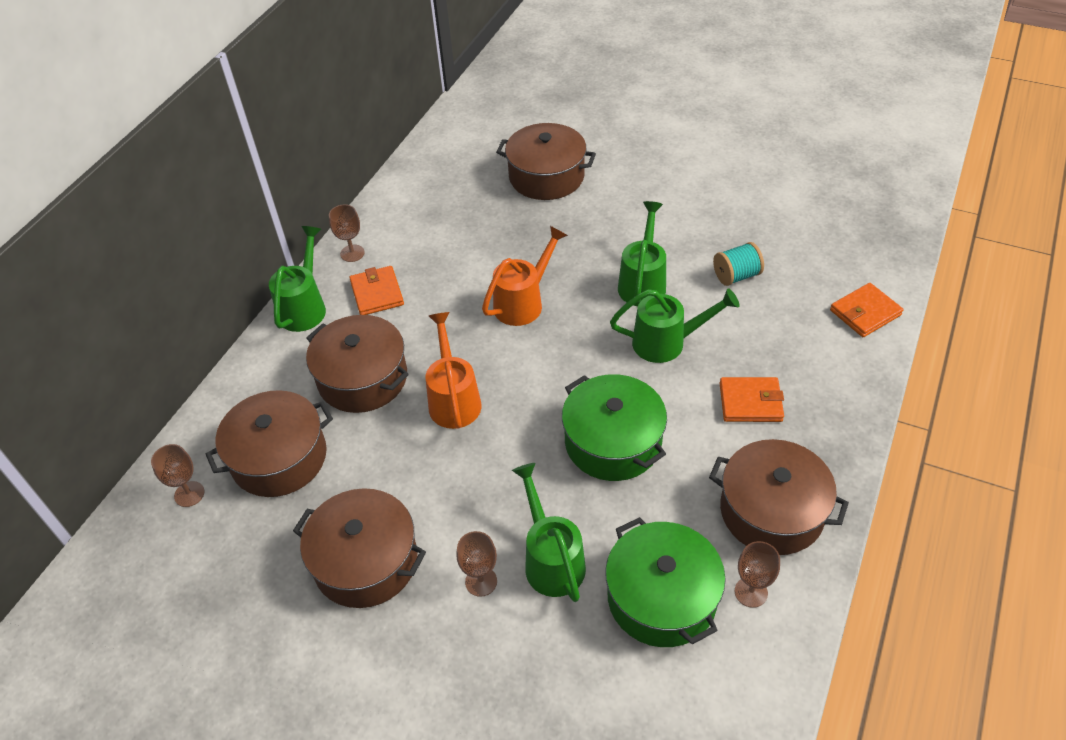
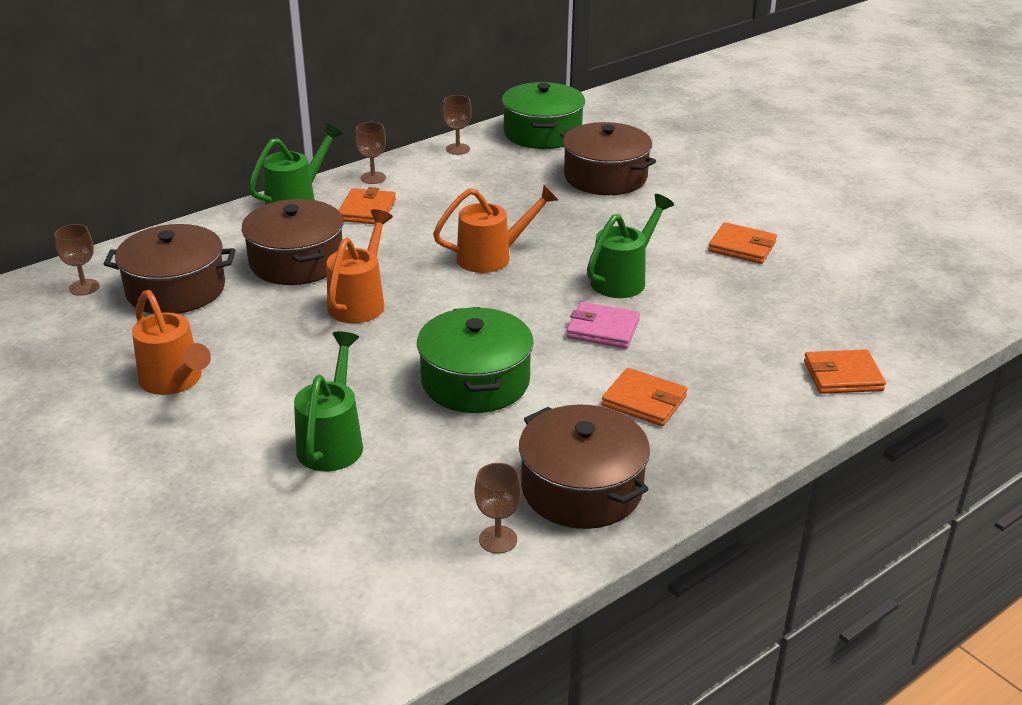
camera: 25 degrees right, 15 degrees down
brown pot [293,488,426,608] -> orange watering can [132,290,211,395]
brown goblet [456,531,497,597] -> brown goblet moved to [443,95,472,155]
green pot [605,517,726,647] -> green pot moved to [502,82,585,149]
green watering can [610,288,740,363] -> pink wallet [566,302,640,349]
turquoise spool [713,242,764,286] -> none
none -> orange wallet [708,222,777,264]

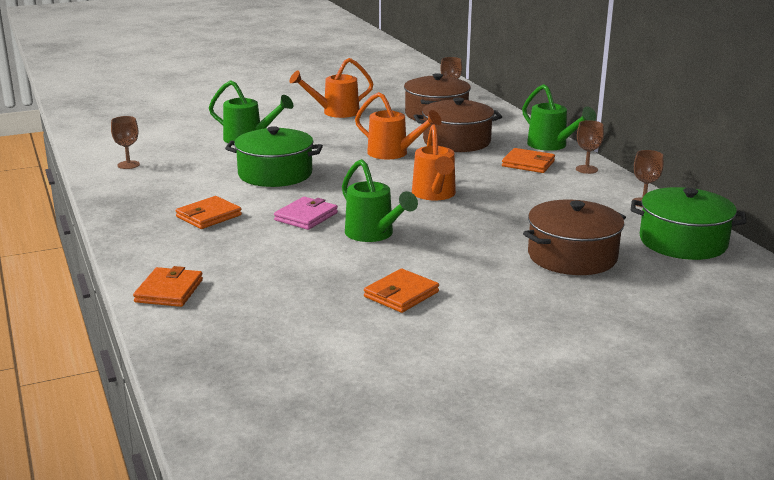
camera: 105 degrees right, 10 degrees down
brown pot [519,404,650,529] -> none

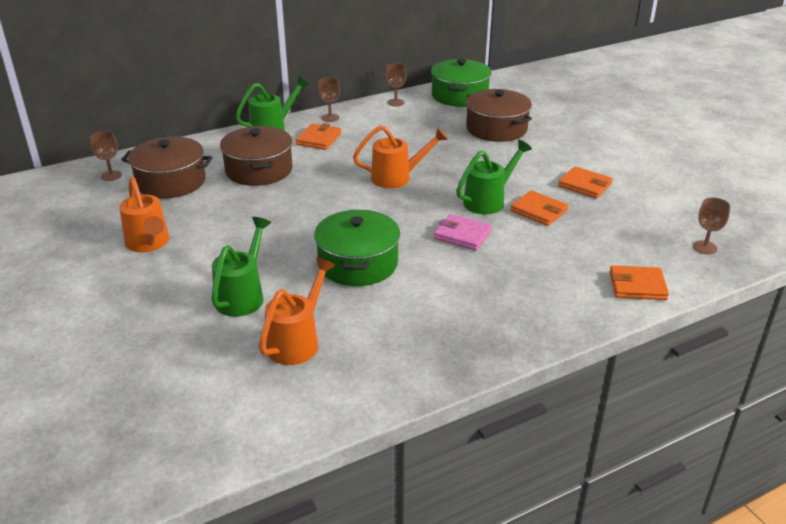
camera: 95 degrees left, 10 degrees up
brown goblet [111,116,140,169] -> brown goblet moved to [693,198,730,254]
orange wallet [176,196,242,229] -> orange wallet moved to [510,190,568,226]
orange watering can [355,92,441,159] -> orange watering can moved to [259,258,336,365]

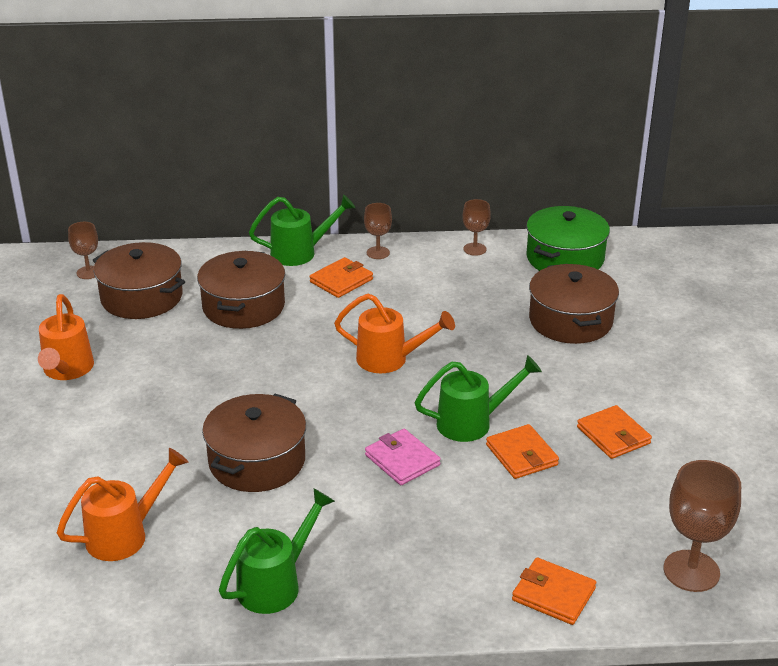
camera: 25 degrees right, 0 degrees up
green watering can [211,217,271,317] -> green watering can moved to [219,489,335,614]
green pot [314,210,400,286] -> brown pot [202,394,306,492]
brown goblet [693,198,730,254] -> brown goblet [663,460,741,592], size x1.73

